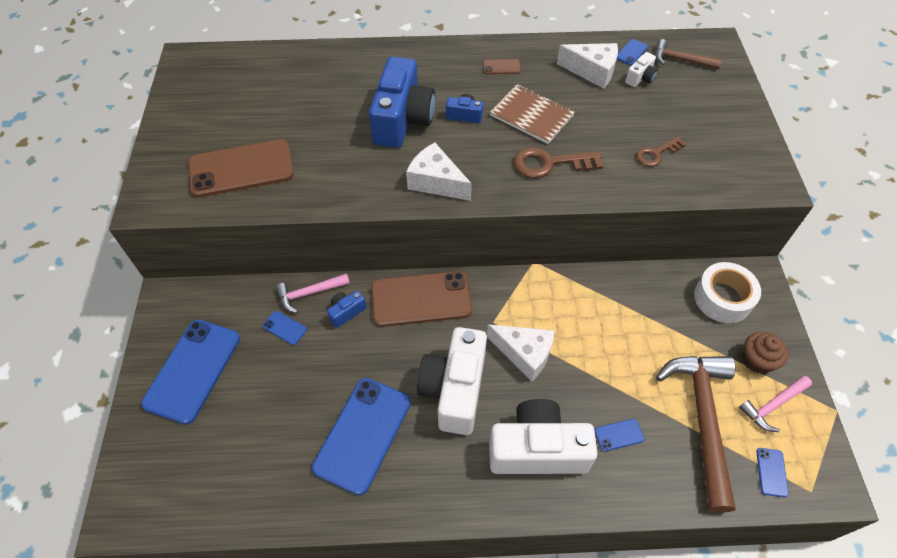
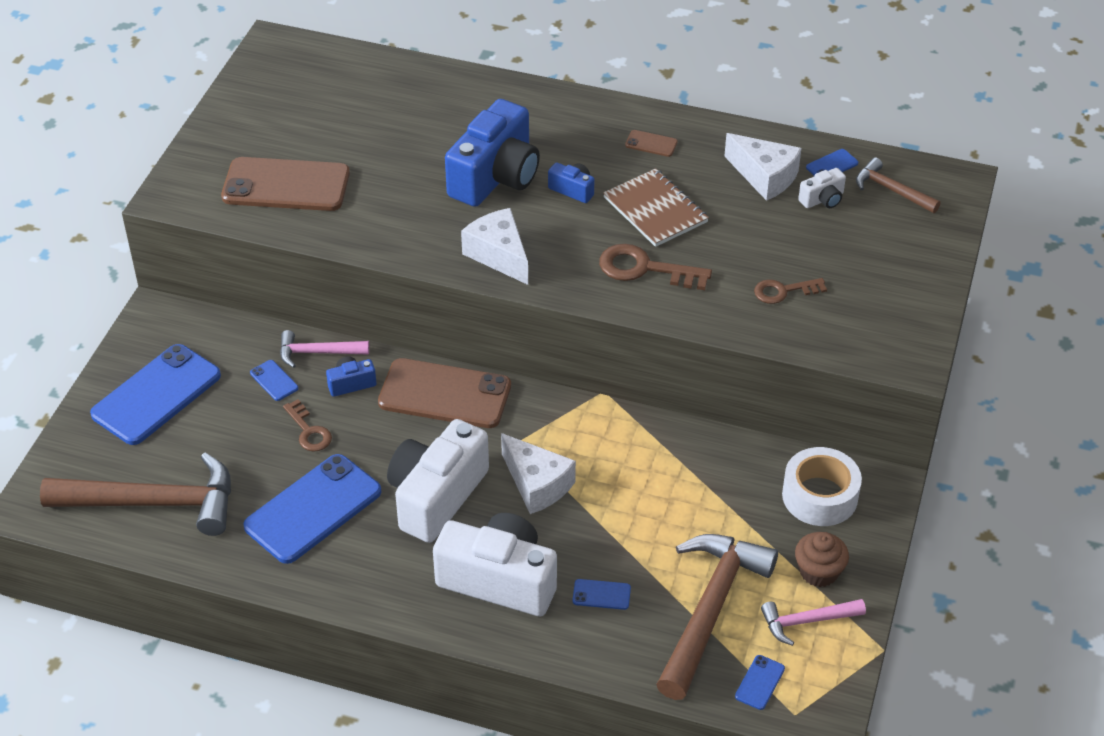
camera: 20 degrees right, 10 degrees down
none -> brown hammer [40,452,231,536]
none -> brown key [283,399,332,452]

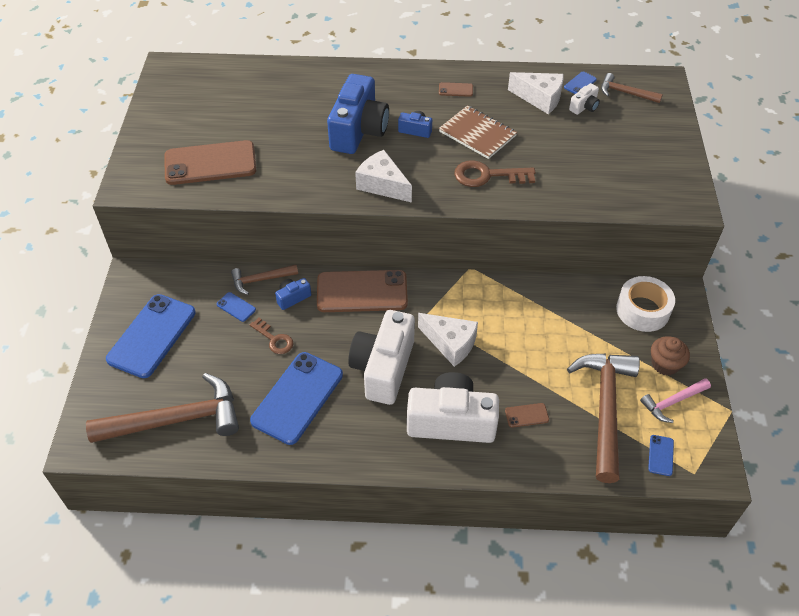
camera: 15 degrees left, 5 degrees up
pink hammer [280,330,369,368] -> brown hammer [231,265,298,295]
blue phone [572,579,631,610] -> brown phone [505,403,549,428]
brown key [754,278,827,304] -> none

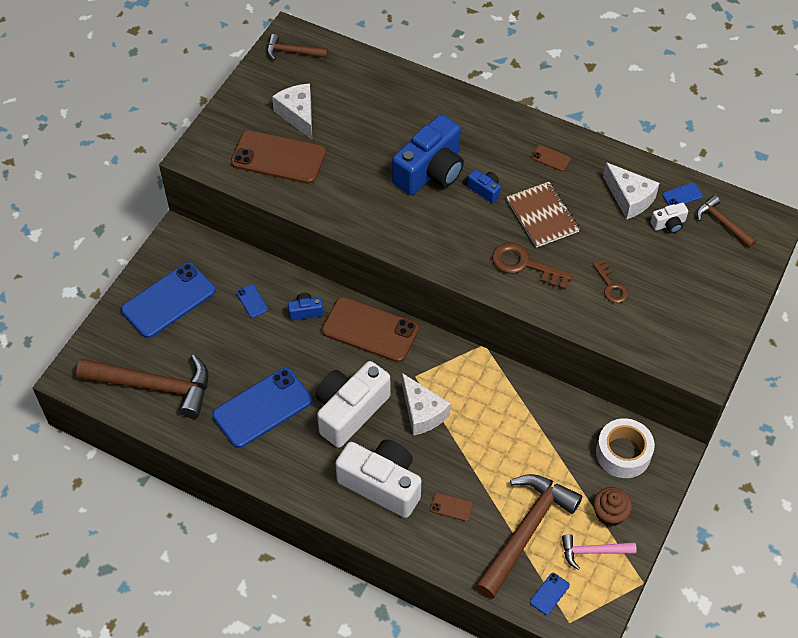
camera: 25 degrees right, 5 degrees up
brown hammer [231,265,298,295] -> brown hammer moved to [267,34,328,61]
brown key [250,318,294,354] -> brown key moved to [592,259,629,303]
white cheese [355,150,412,203] -> white cheese moved to [272,84,312,140]

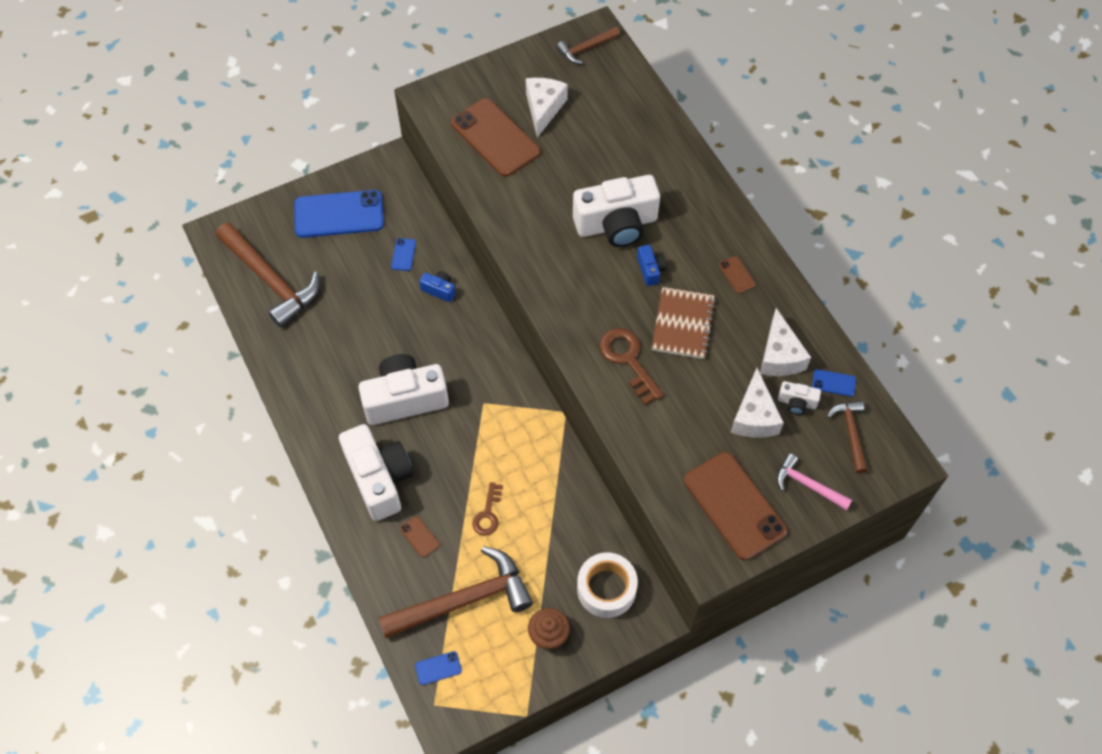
camera: 35 degrees right, 5 degrees up
blue phone [212,368,312,448] -> none
brown hammer [267,34,328,61] -> brown hammer turned 75 degrees counterclockwise [557,26,620,64]
brown phone [322,297,419,362] -> brown phone moved to [684,452,787,560]
blue camera [392,114,464,195] -> white camera [573,175,660,247]
white cheese [402,373,451,436] -> white cheese moved to [731,368,784,438]
pink hammer [562,534,636,570] -> pink hammer moved to [776,453,852,510]
brown key [592,259,629,303] -> brown key moved to [472,482,503,536]

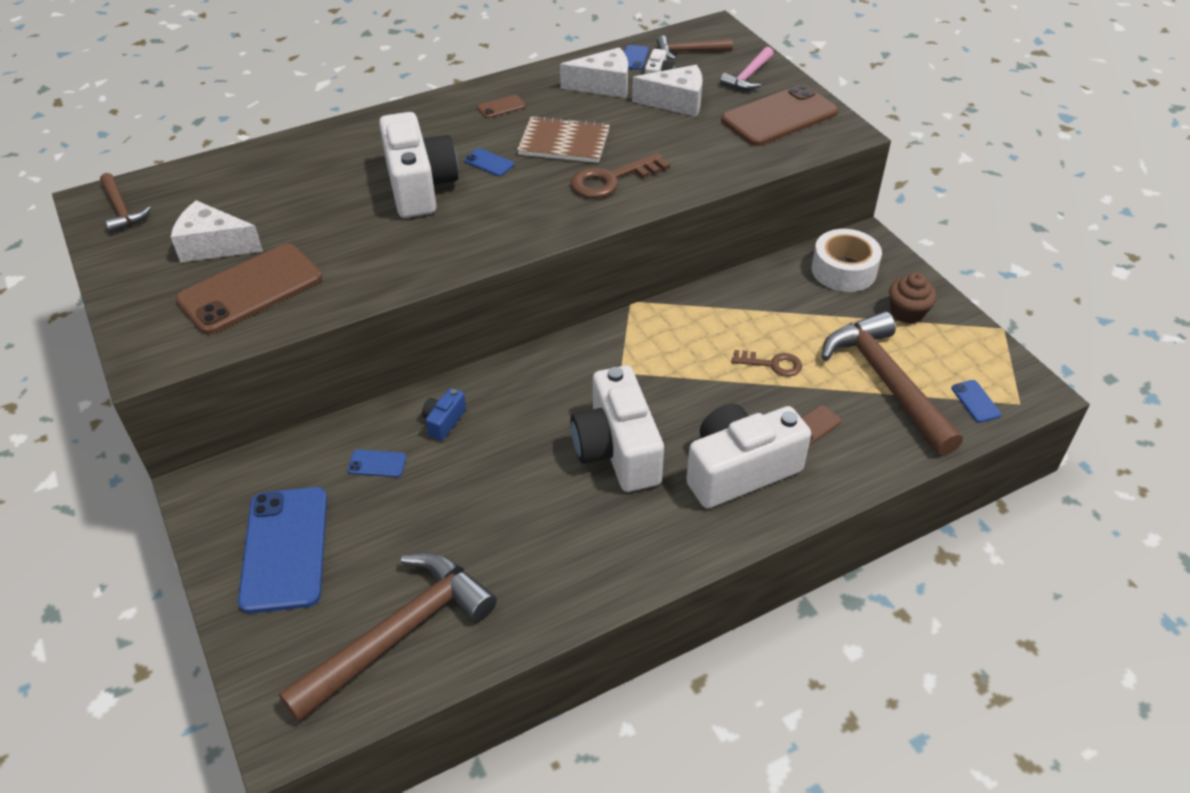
camera: 90 degrees left, 15 degrees down
blue camera [637,245,667,286] -> blue phone [464,148,514,176]

